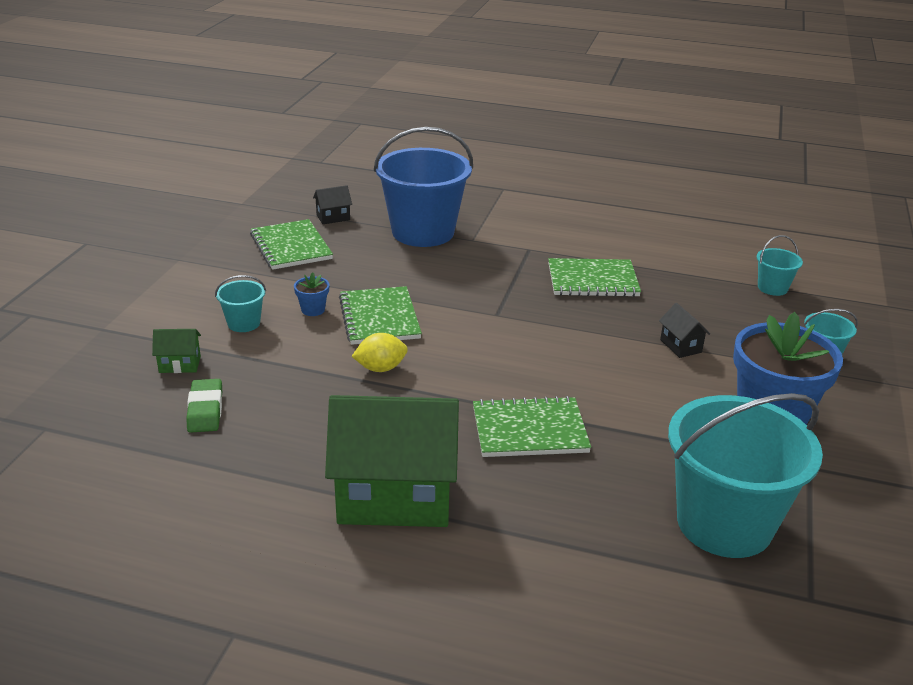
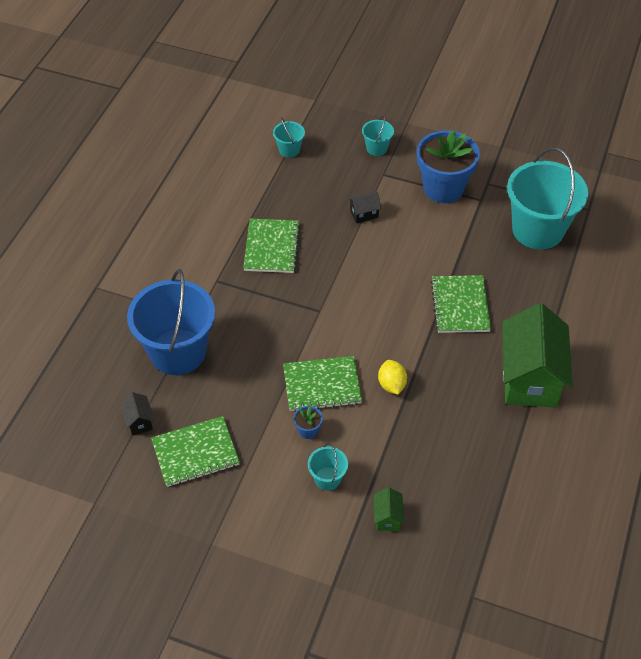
camera: 85 degrees left, 20 degrees up
green eraser [186,379,222,433] -> none

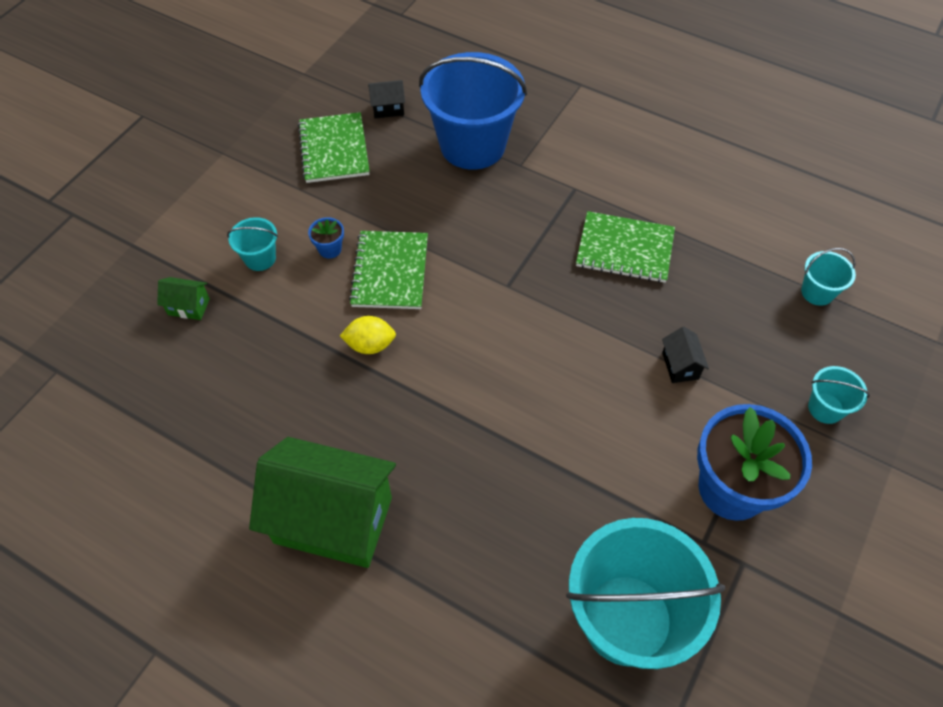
camera: 100 degrees right, 5 degrees up
green notebook [431,275,491,333] -> none

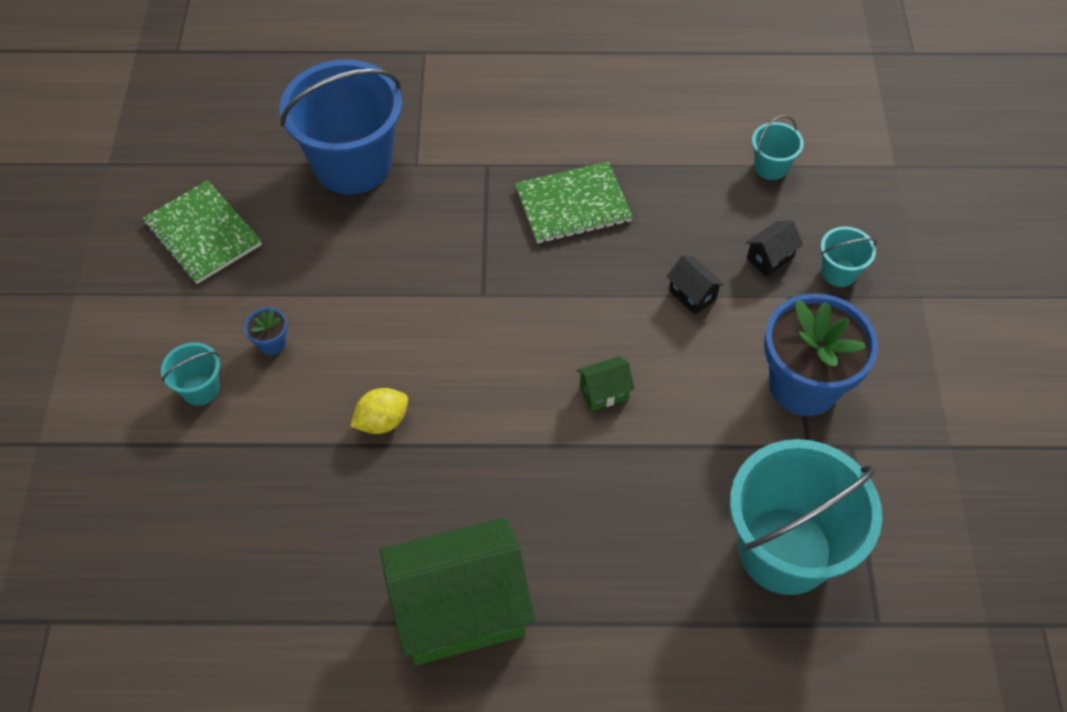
camera: 30 degrees left, 0 degrees up
green house [157,277,210,320] -> green house moved to [577,356,635,411]
green notebook [349,231,428,309] -> none
black house [368,80,405,118] -> black house moved to [746,221,803,277]

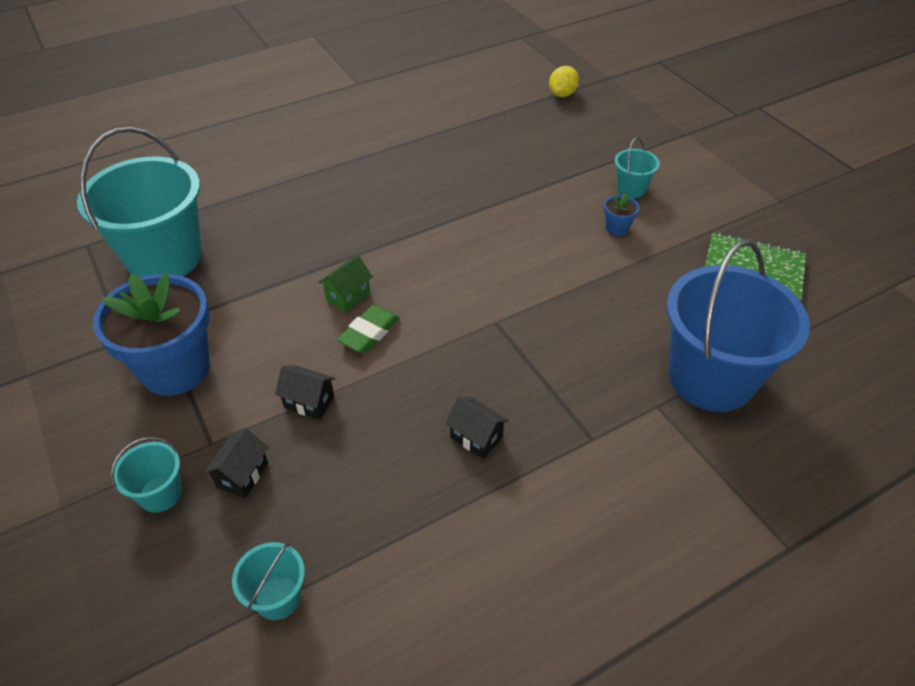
camera: 150 degrees right, 10 degrees down
yellow lemon [350,388,408,434] -> yellow lemon moved to [549,66,579,97]
green house [380,517,535,665] -> none
green notebook [515,161,633,244] -> black house [445,397,509,459]
none -> green eraser [337,305,400,353]

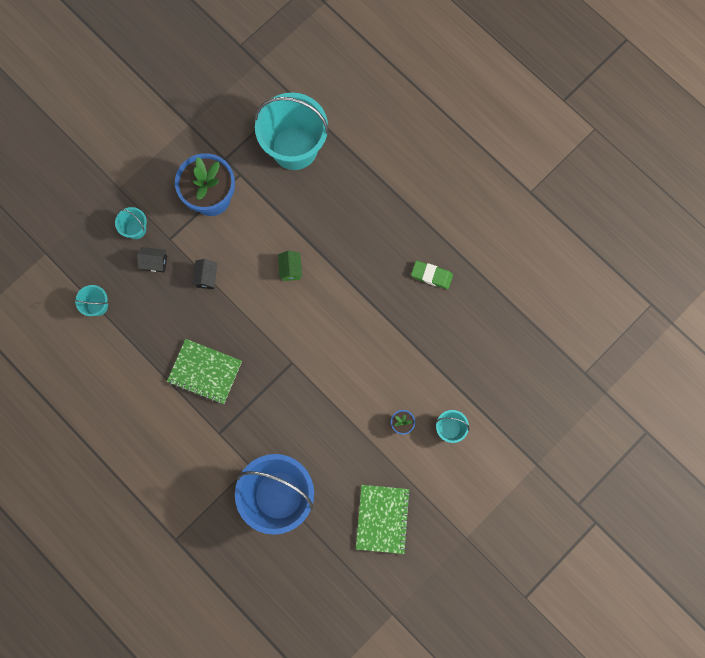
camera: 75 degrees right, 30 degrees up
green house [318,255,373,312] -> green house turned 60 degrees clockwise [278,251,302,281]
green eraser [337,305,400,353] -> green eraser moved to [411,260,453,289]
black house [445,397,509,459] -> green notebook [167,339,242,404]
yellow lemon [549,66,579,97] -> none

